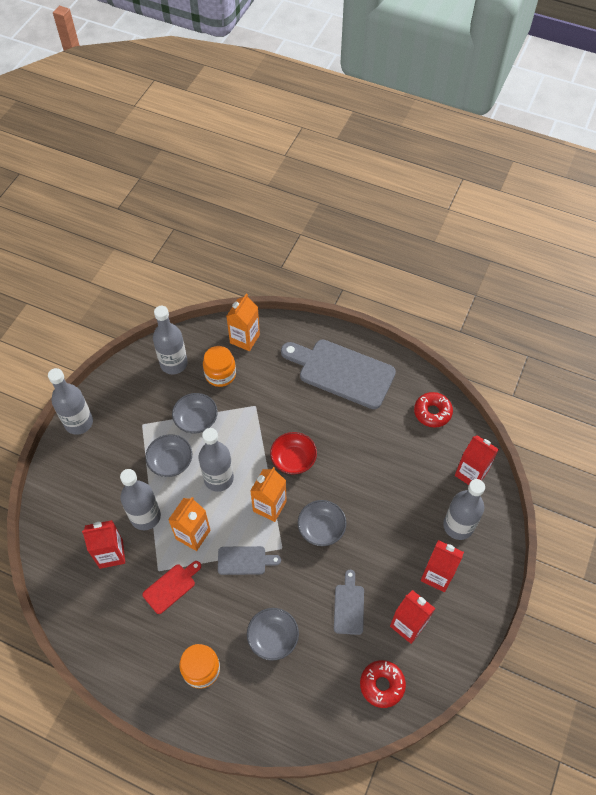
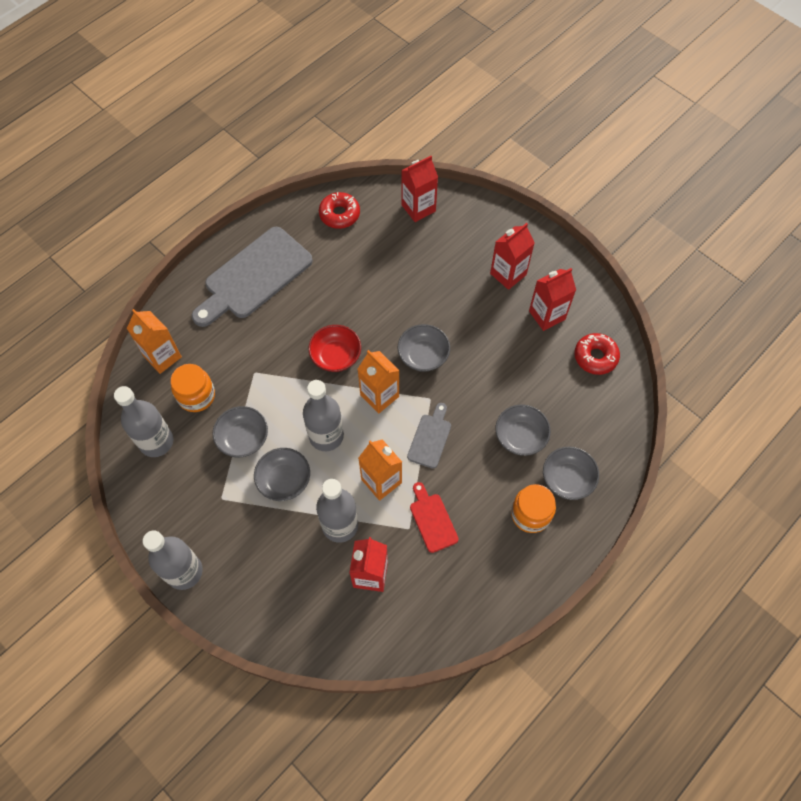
camera: 70 degrees left, 5 degrees up
grey cutting board [334,570,364,635] -> none
grey bottle [443,479,485,540] -> none
none -> grey bowl [543,447,599,500]

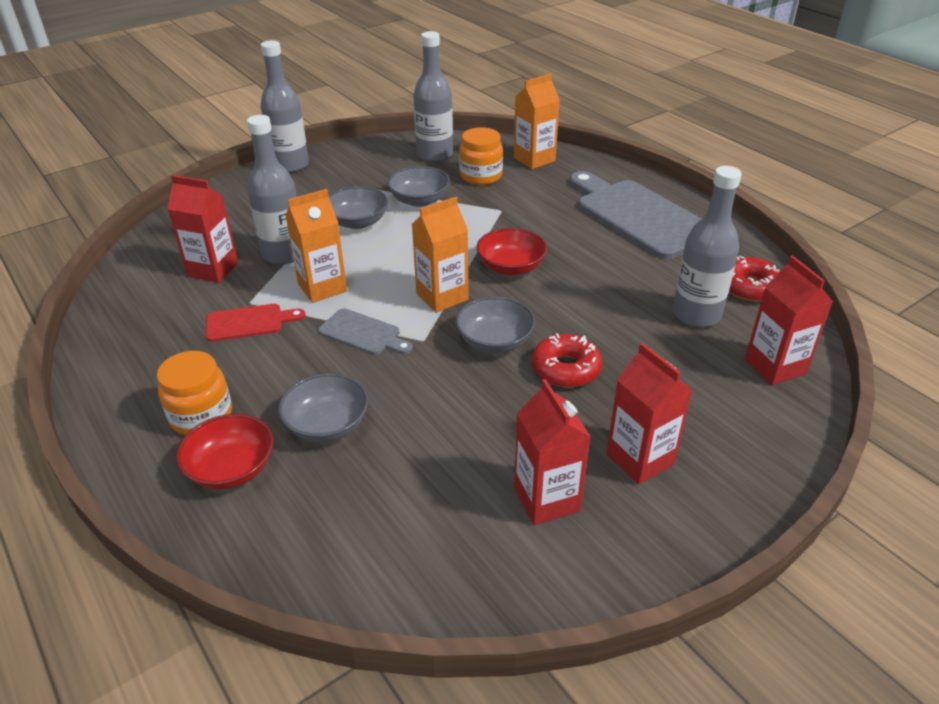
camera: 100 degrees right, 25 degrees down
grey bottle [303,380,344,451] -> grey bottle moved to [673,166,742,327]
grey bowl [543,447,599,500] -> red bowl [176,414,273,490]
red donut [574,333,620,375] -> red donut moved to [532,333,602,387]

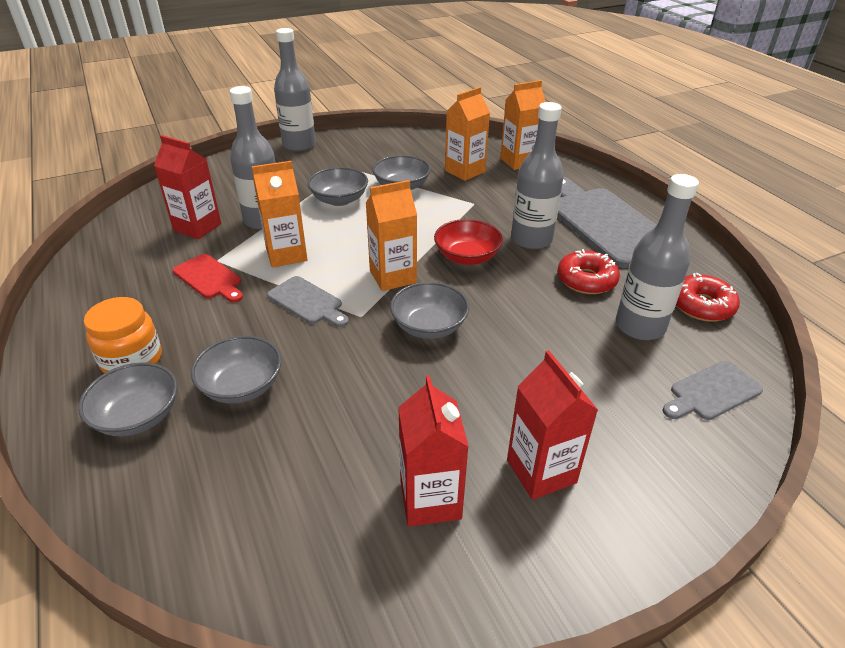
camera: 10 degrees right, 0 degrees up
red bowl [176,414,273,490] -> grey bowl [78,362,177,436]
red cutting board [206,304,306,342] -> red cutting board turned 45 degrees clockwise [173,254,243,303]
grey bottle [413,31,453,162] -> grey bottle moved to [511,102,564,249]
orange jar [459,127,503,185] -> orange carton [445,87,490,181]
red donut [532,333,602,387] -> red donut moved to [557,249,620,294]
red carton [745,255,833,385] -> grey cutting board [662,361,763,420]

